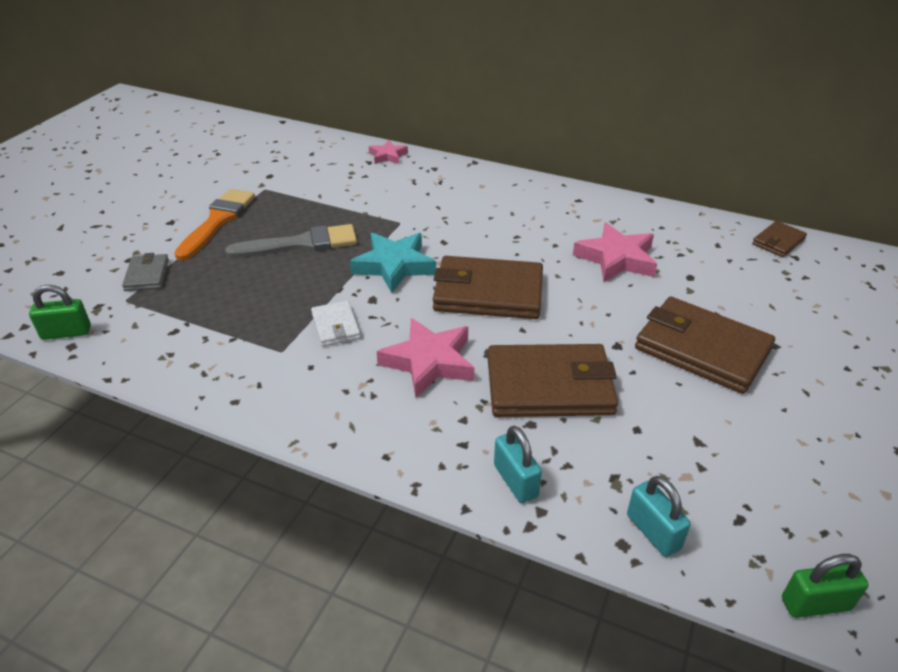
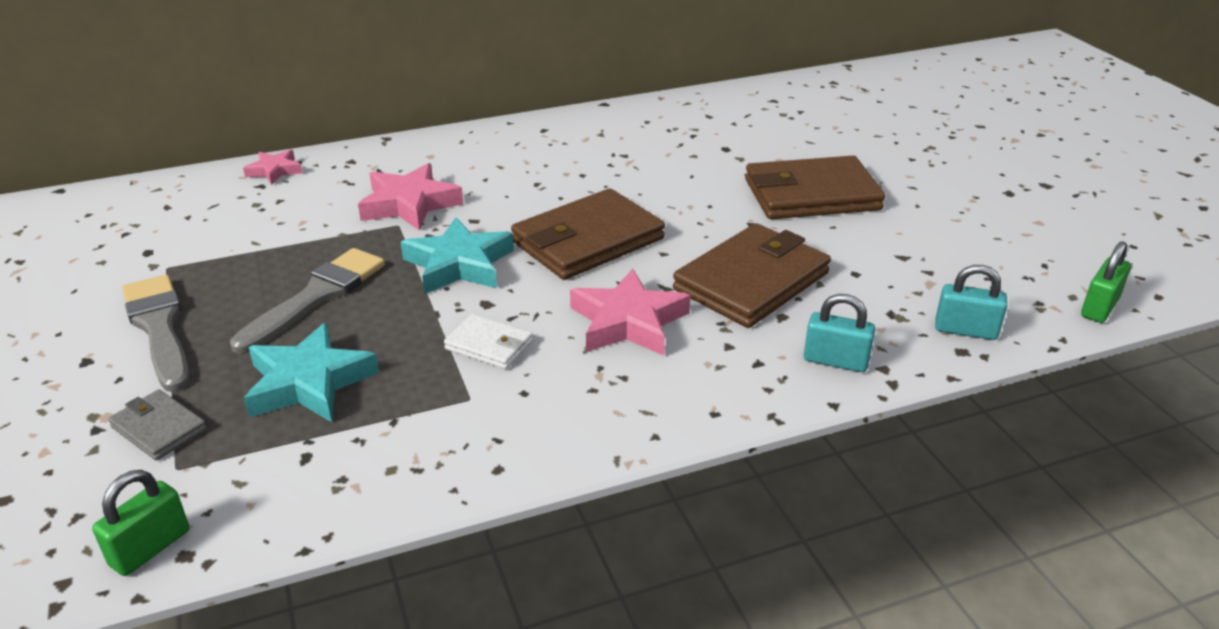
camera: 45 degrees left, 5 degrees down
orange brush [174,189,255,261] -> grey brush [122,275,190,392]
pink star [573,222,657,282] -> pink star moved to [358,163,463,231]
brown wallet [752,221,807,257] -> none
none -> turquoise star [244,322,379,422]

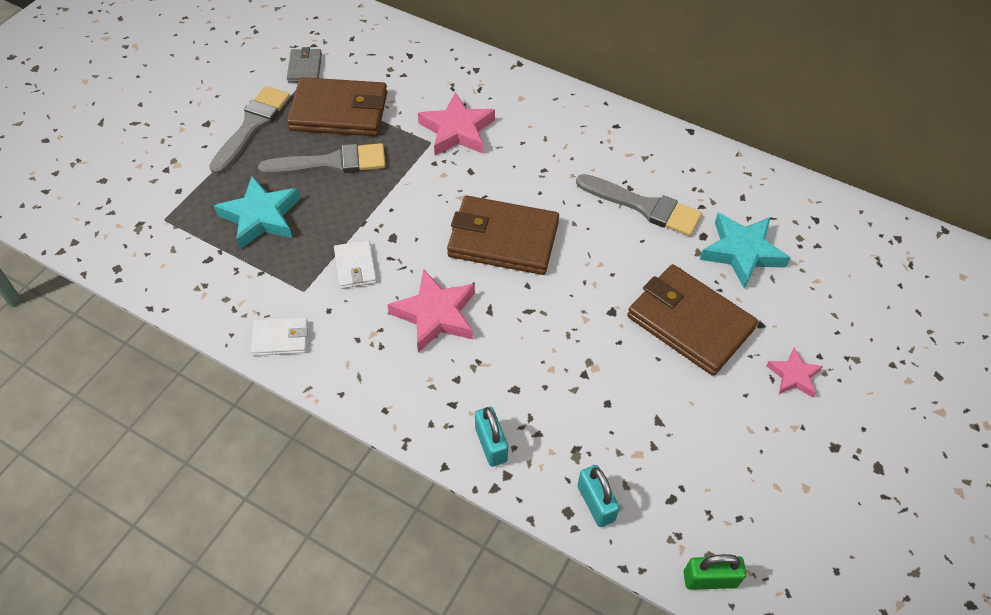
camera: 50 degrees right, 20 degrees up
green padlock [92,470,189,576] -> none
grey wallet [108,389,207,460] -> grey wallet moved to [287,47,322,82]
pink star [243,150,302,185] -> pink star moved to [766,347,823,398]
turquoise star [401,217,514,294] -> turquoise star moved to [700,213,790,288]
brown wallet [673,223,831,328] -> brown wallet moved to [287,77,387,136]
none -> white wallet [251,317,308,356]
none -> grey brush [576,174,702,236]

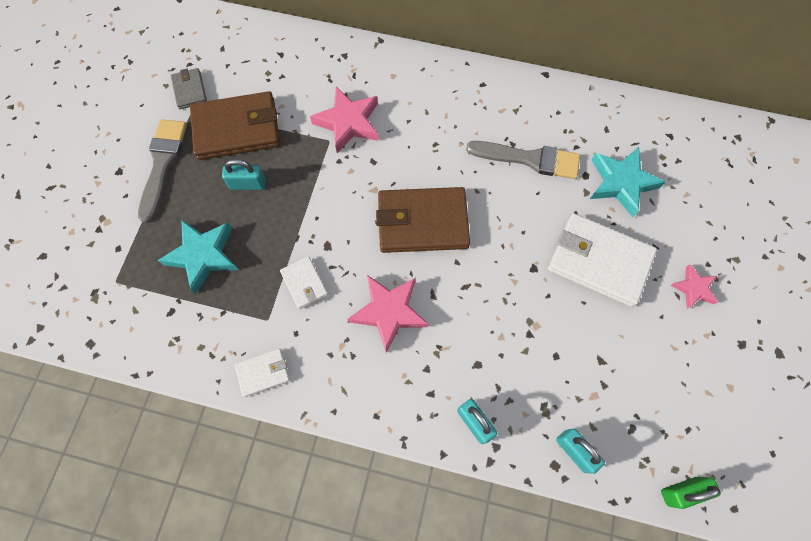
camera: 15 degrees left, 15 degrees up
grey brush [258,143,386,175] -> turquoise padlock [222,159,266,190]
brown wallet [627,264,758,376] -> white wallet [548,213,657,307]

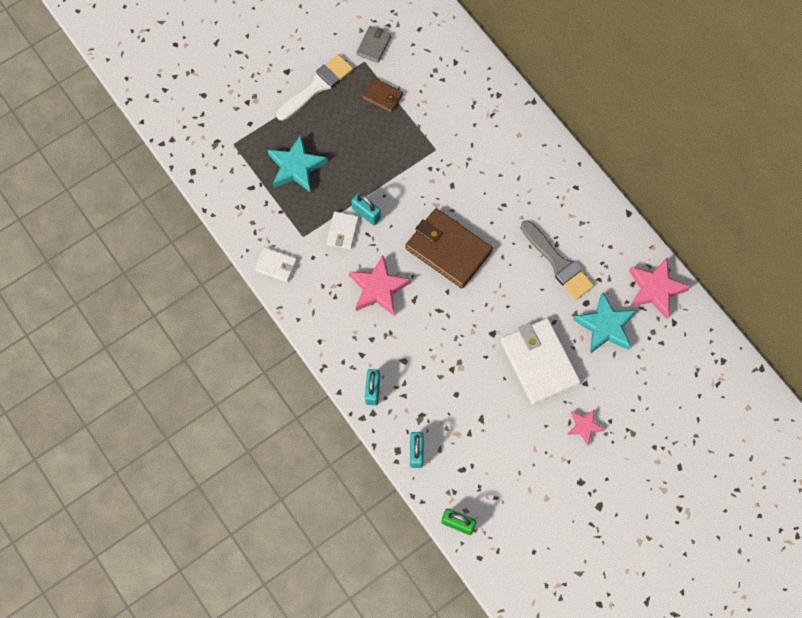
camera: 40 degrees right, 0 degrees up
grey brush [138,119,187,223] -> white brush [276,54,353,121]
brown wallet [190,91,280,160] -> brown wallet [362,78,403,113], size x0.50
turquoise padlock [222,159,266,190] -> turquoise padlock moved to [351,193,381,225]
pink star [310,86,378,153] -> pink star moved to [629,257,690,319]

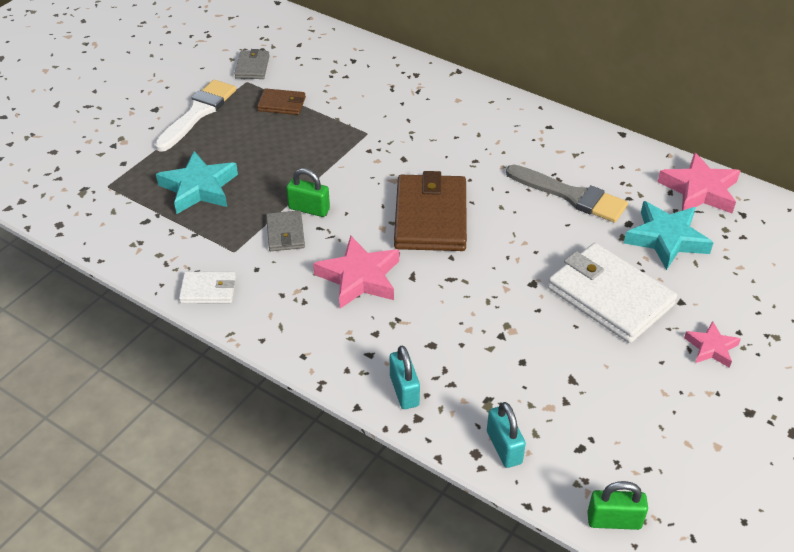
camera: 20 degrees left, 25 degrees down
white wallet [326,212,359,250] -> grey wallet [266,210,305,251]
turquoise padlock [351,193,381,225] -> green padlock [286,168,330,217]
brown wallet [406,208,493,288] -> brown wallet turned 75 degrees clockwise [394,171,467,251]

